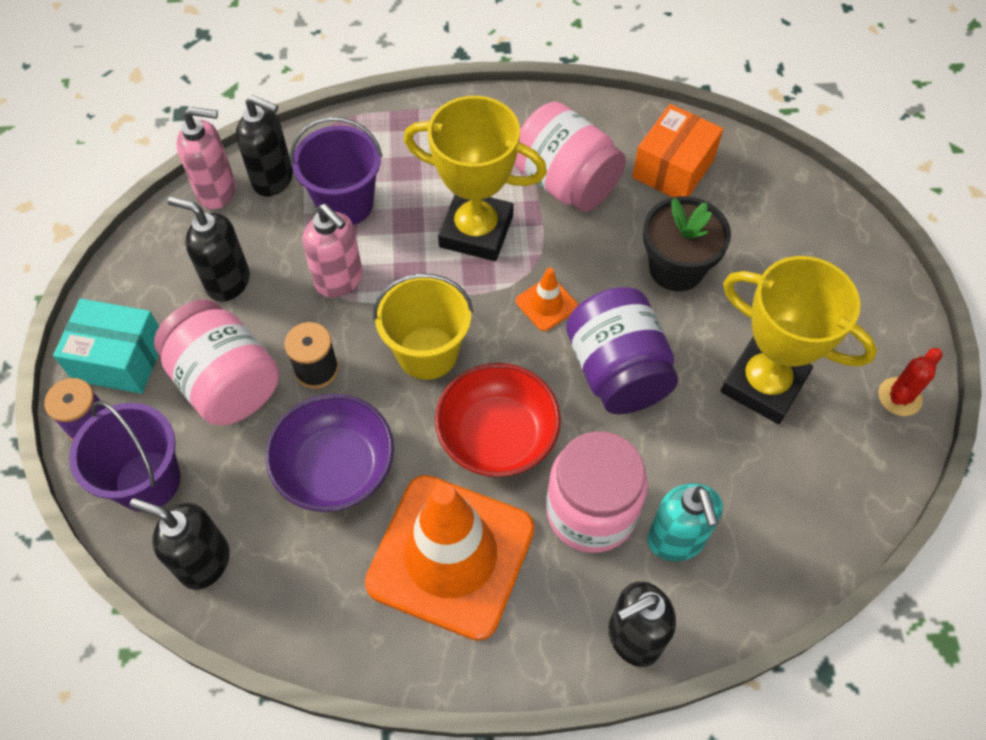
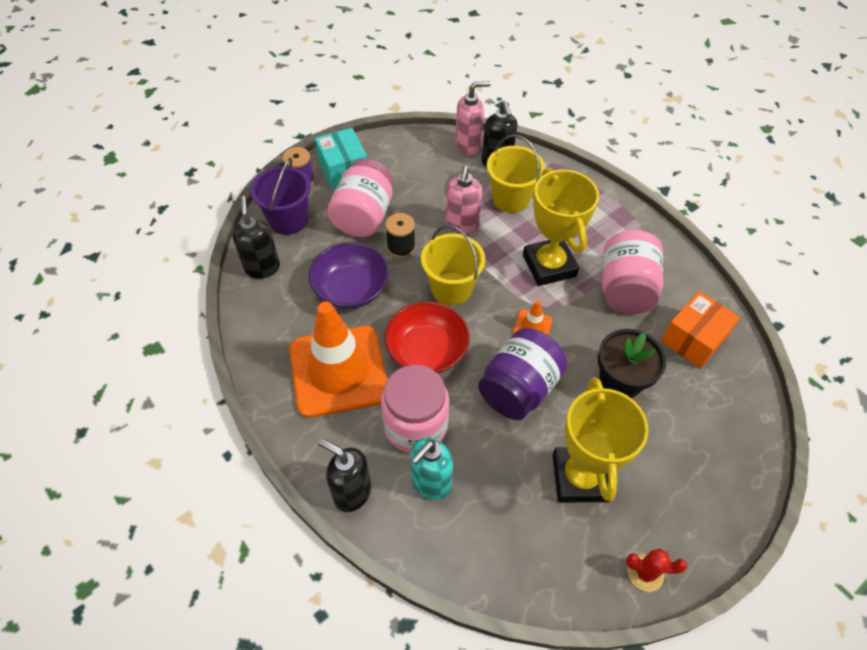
camera: 55 degrees right, 5 degrees down
black soap dispenser [168,196,250,302] -> none
pink soap dispenser [176,107,236,209] -> pink soap dispenser turned 75 degrees counterclockwise [456,81,491,155]
purple bucket [290,117,382,225] -> yellow bucket [487,135,545,213]
orange box [632,104,723,197] -> orange box turned 45 degrees counterclockwise [661,291,740,369]

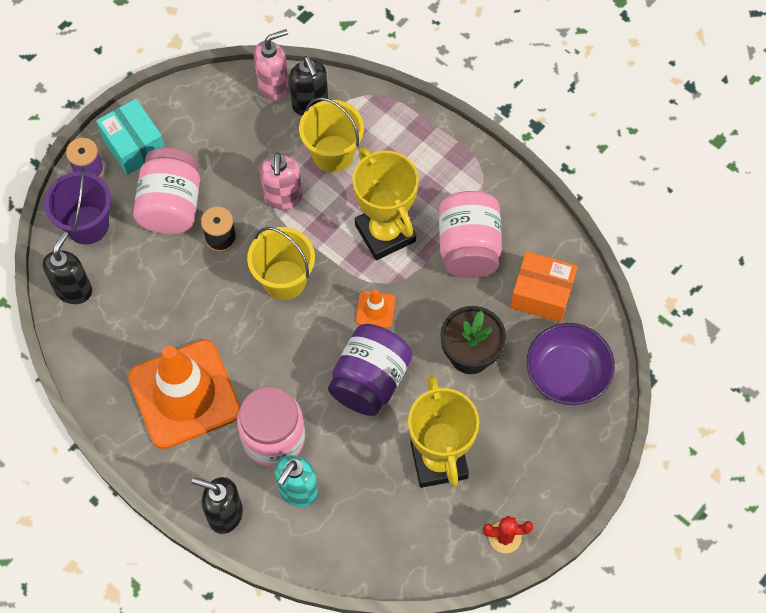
camera: 10 degrees left, 10 degrees up
black soap dispenser [232,196,280,279] -> black soap dispenser turned 45 degrees clockwise [43,231,92,304]
purple bowl [309,242,389,309] -> purple bowl moved to [527,323,615,405]
red bowl [384,301,470,374] -> none
orange box [661,291,740,369] -> orange box turned 75 degrees clockwise [510,251,578,322]

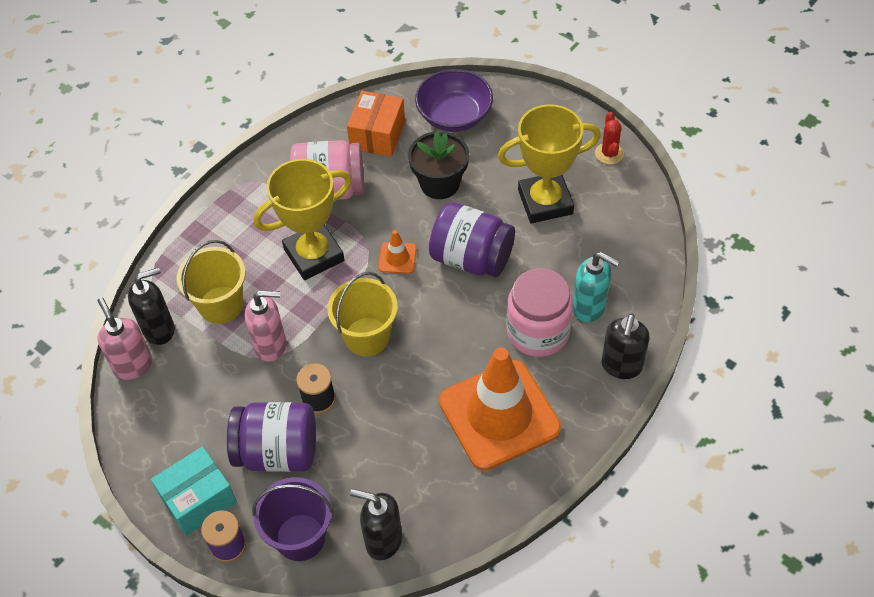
camera: 90 degrees left, 10 degrees down
pink jar [133,148,200,234] -> purple jar [227,402,316,472]

